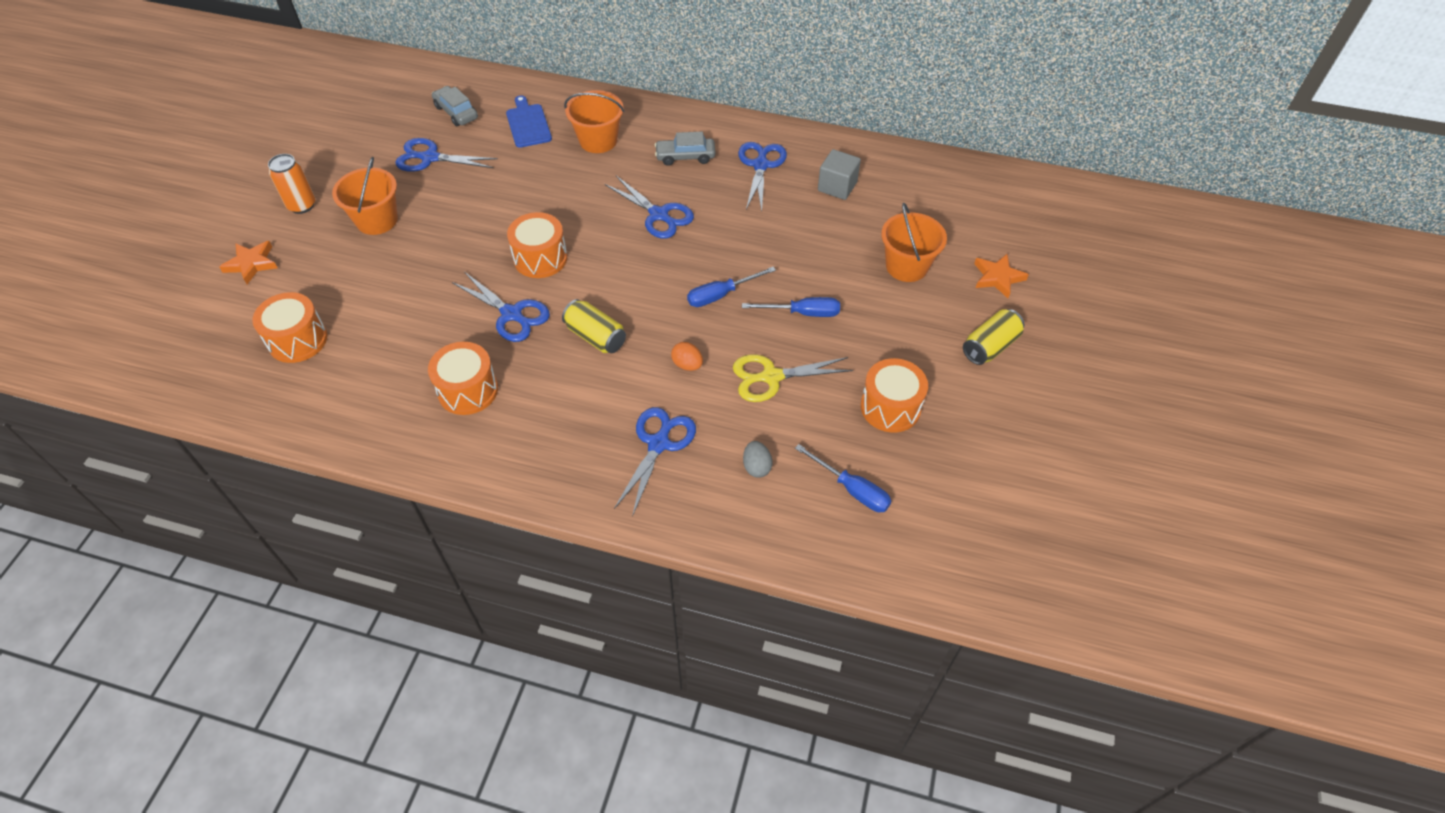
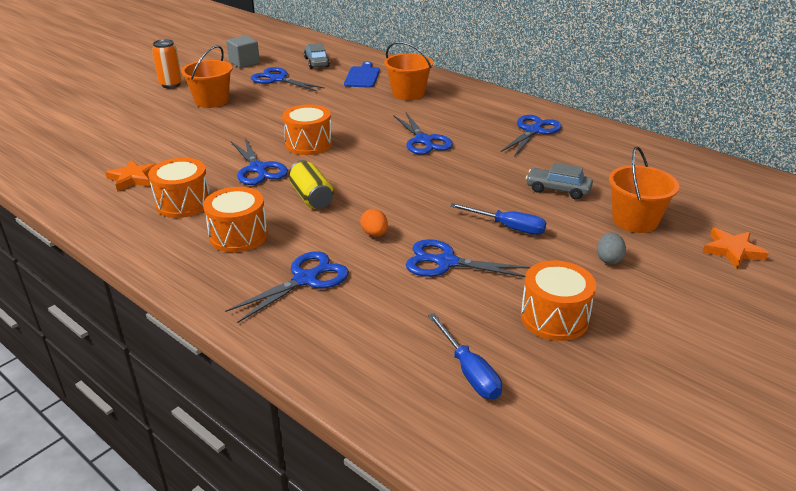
camera: 25 degrees right, 20 degrees down
orange star [219,241,278,284] -> orange star moved to [105,160,156,192]
orange drum [252,292,327,363] -> orange drum moved to [203,187,268,252]
grey car [655,132,715,166] -> grey car moved to [526,162,593,200]
blue screwdriver [687,267,776,307] -> none
yellow scissors [733,354,853,402] -> blue scissors [406,239,531,277]
grey egg [743,441,772,478] -> grey egg moved to [597,232,626,264]
grey cube [818,149,861,200] -> grey cube moved to [226,35,260,68]
yellow can [963,309,1024,365] -> none

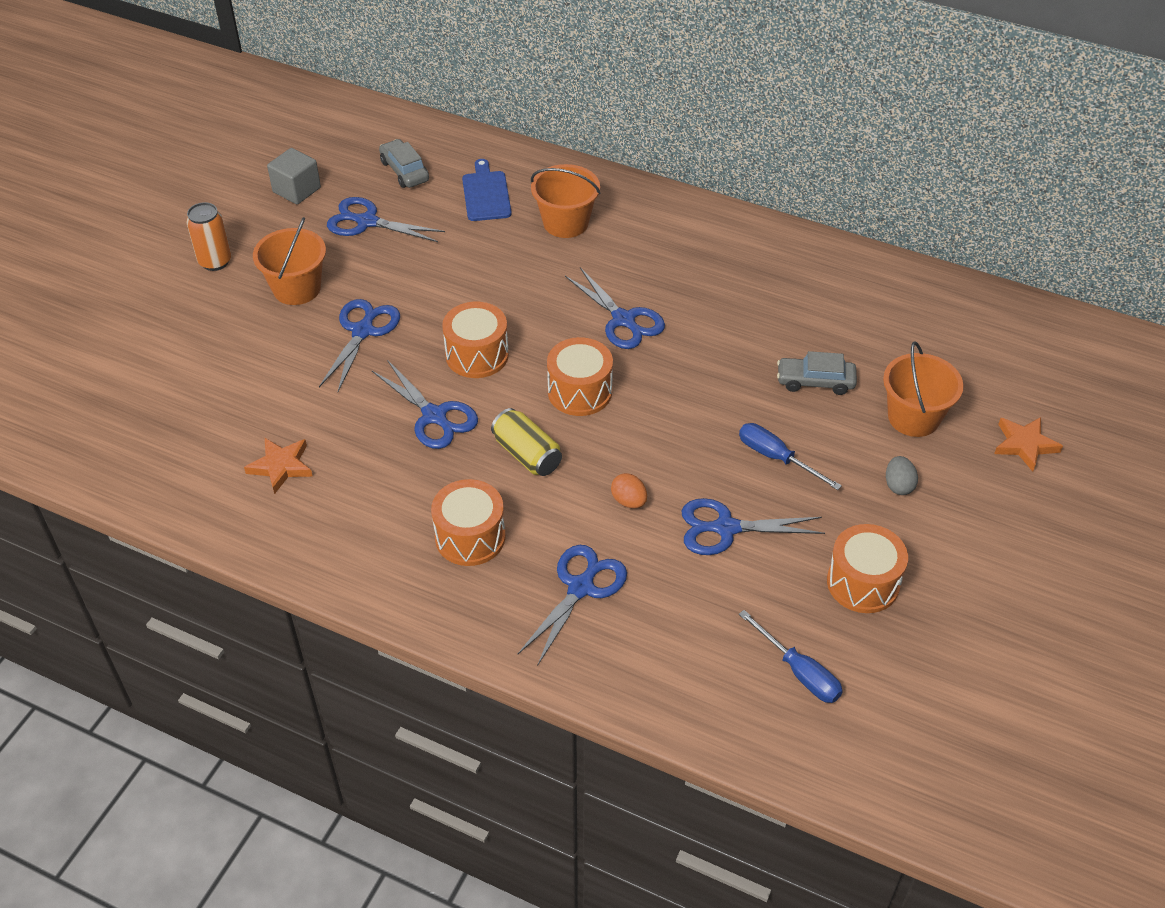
camera: 15 degrees left, 15 degrees up
orange drum [148,158,210,218] -> orange drum moved to [547,337,613,416]
blue screwdriver [450,203,546,235] -> blue screwdriver turned 150 degrees counterclockwise [739,423,842,490]
blue scissors [501,115,562,157] -> blue scissors moved to [319,299,400,392]

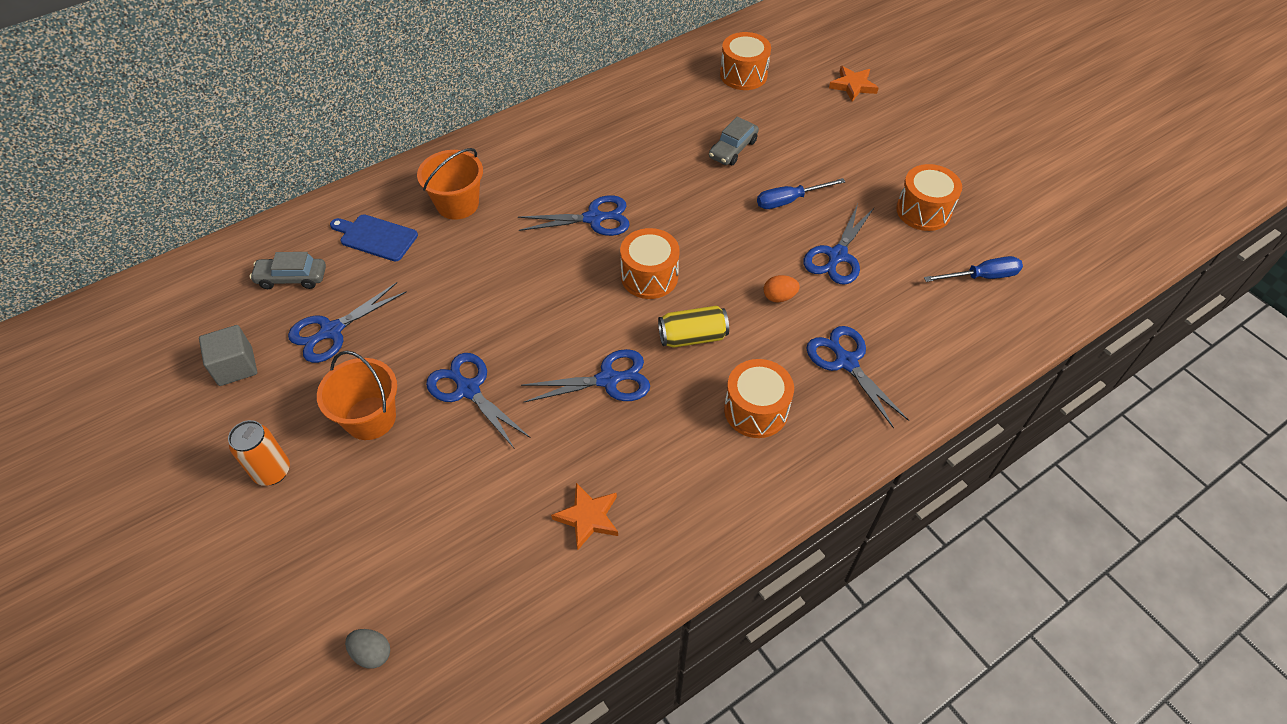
camera: 60 degrees left, 5 degrees up
orange drum [442,302,509,378] -> orange drum moved to [720,32,771,90]
orange bucket [883,341,964,437] -> none
grey egg [886,456,918,495] -> grey egg moved to [345,629,390,669]

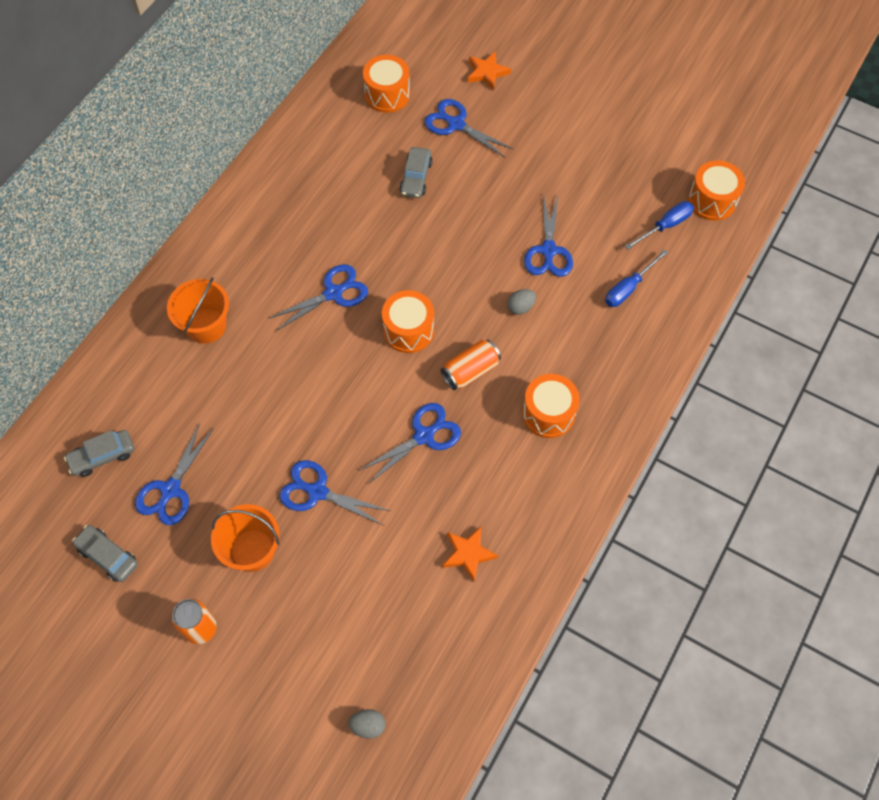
camera: 25 degrees left, 10 degrees up
grey cube [199,325,257,386] -> grey car [72,525,138,582]
blue cutting board [330,214,418,262] -> none
yellow can [658,306,729,348] -> orange can [441,340,501,390]
blue screwdriver [757,178,845,209] -> blue screwdriver moved to [605,249,668,307]
orange egg [764,275,800,302] -> grey egg [507,289,536,315]
blue scissors [807,326,909,429] -> blue scissors moved to [424,99,513,158]
orange drum [896,164,962,231] -> orange drum moved to [688,160,745,221]

